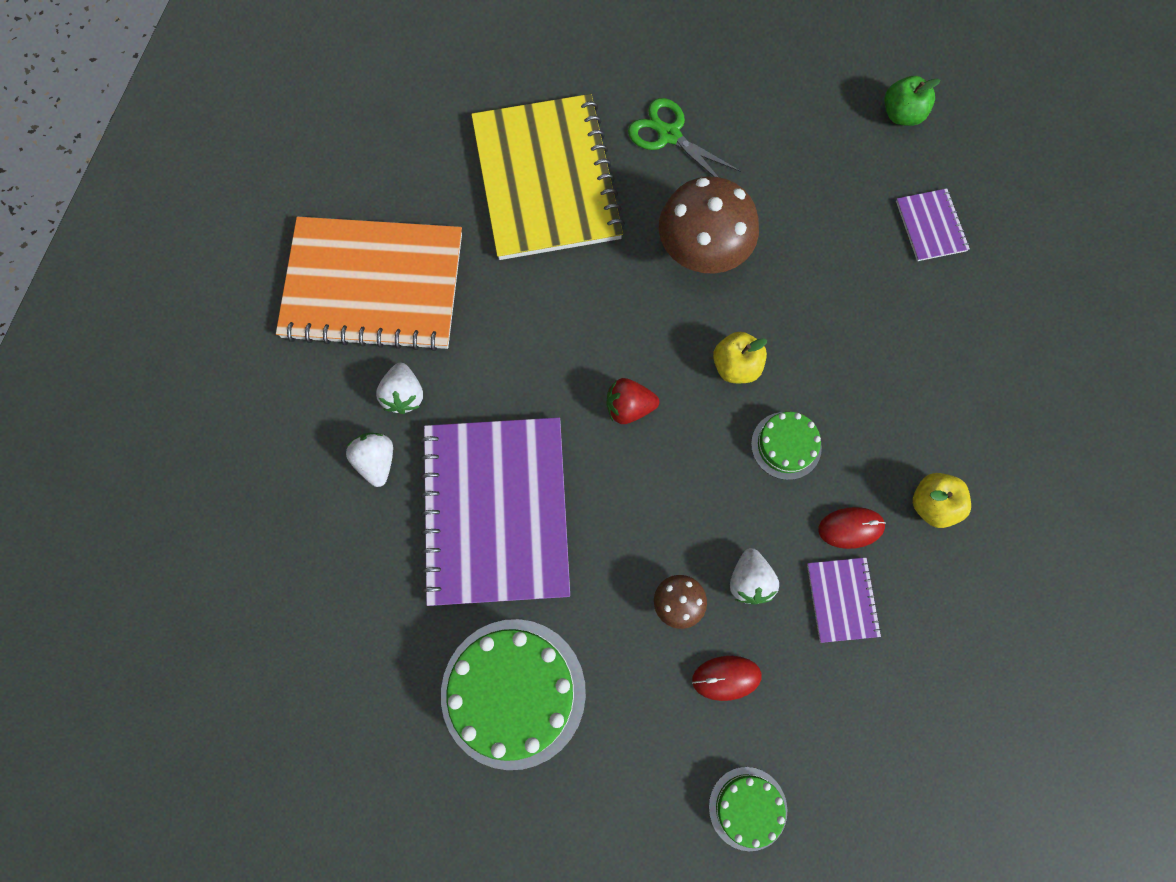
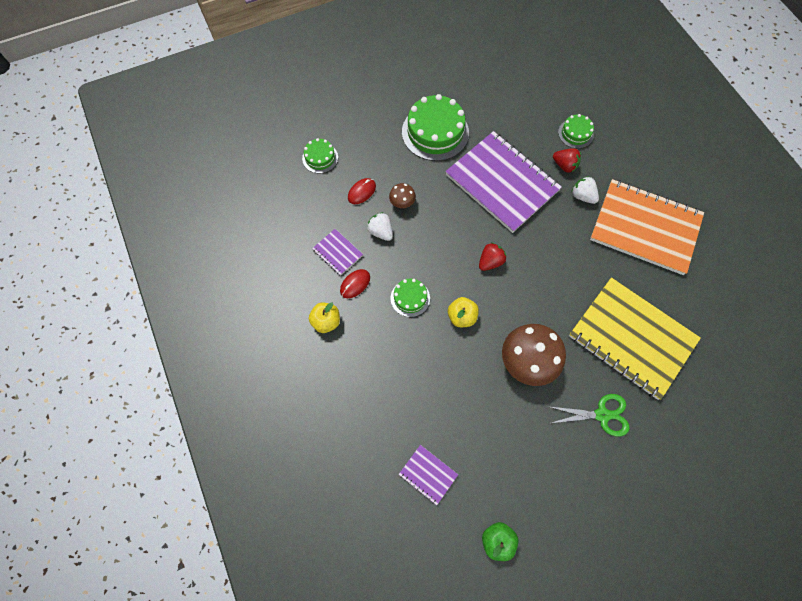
camera: 140 degrees right, 5 degrees down
orange notebook [276,217,462,351] -> orange notebook turned 60 degrees clockwise [590,179,704,275]
white strawberry [346,433,393,487] -> red strawberry [553,148,581,173]
none -> green cake [558,114,594,149]

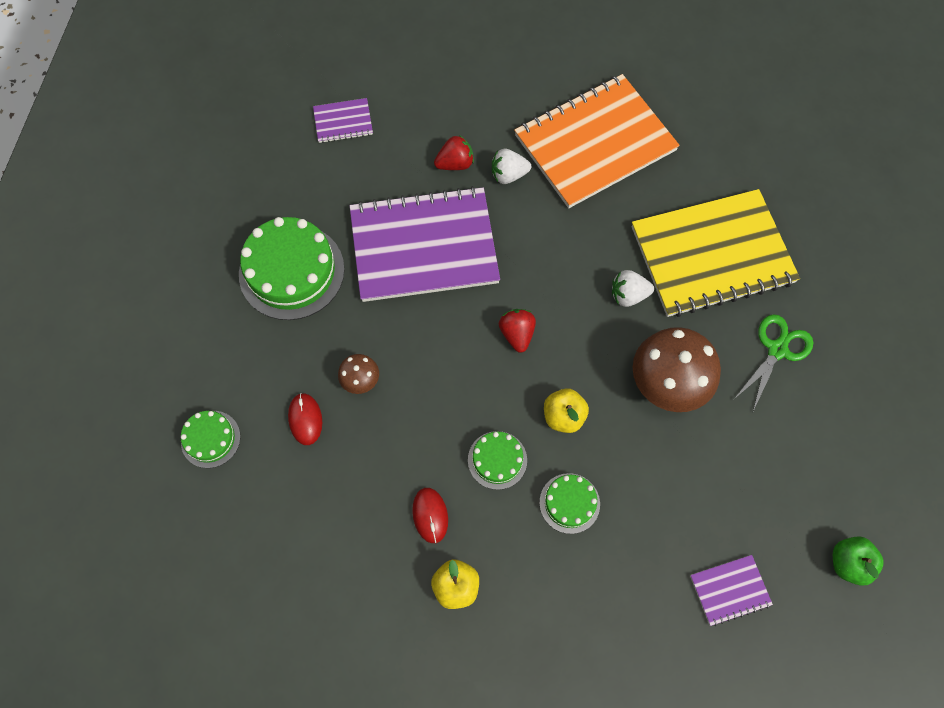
camera: 55 degrees left, 0 degrees up
purple notebook [312,229,363,276] -> purple notebook moved to [313,98,373,143]
white strawberry [367,212,393,241] -> white strawberry moved to [612,270,654,307]
green cake [558,114,594,149] -> green cake moved to [539,473,600,534]

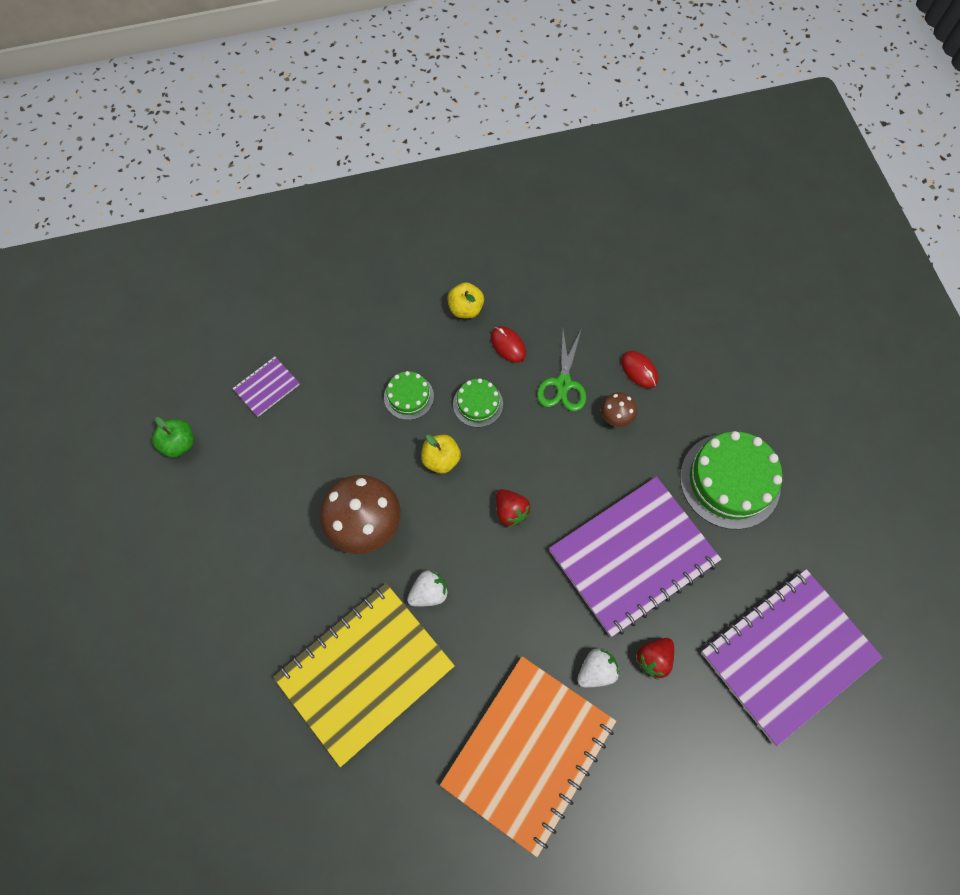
camera: 155 degrees right, 0 degrees up
green cake [181,411,241,468] -> none
purple notebook [313,98,373,143] -> purple notebook [701,569,883,746], size x2.36
green scissors [734,314,814,411] -> green scissors moved to [537,330,586,411]

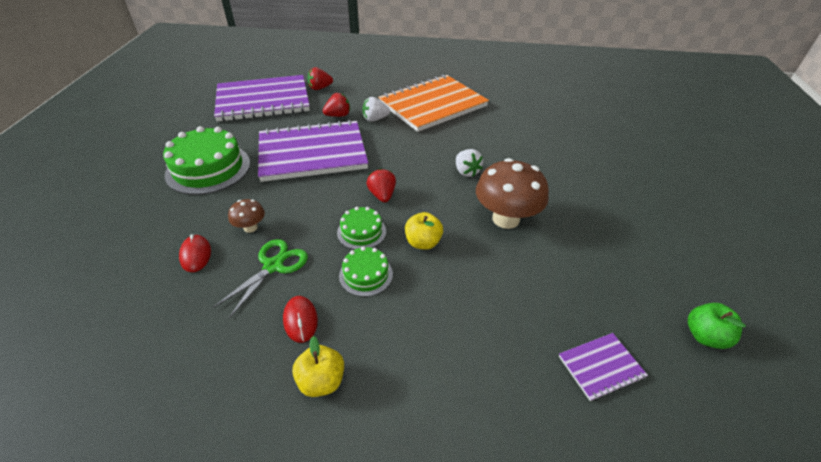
camera: 160 degrees left, 25 degrees down
yellow notebook [273,583,455,767] -> none
green cake [384,371,434,420] -> green cake moved to [337,207,386,250]
white strawberry [407,570,449,607] -> white strawberry turned 105 degrees counterclockwise [456,149,483,177]
none -> red strawberry [307,67,333,90]

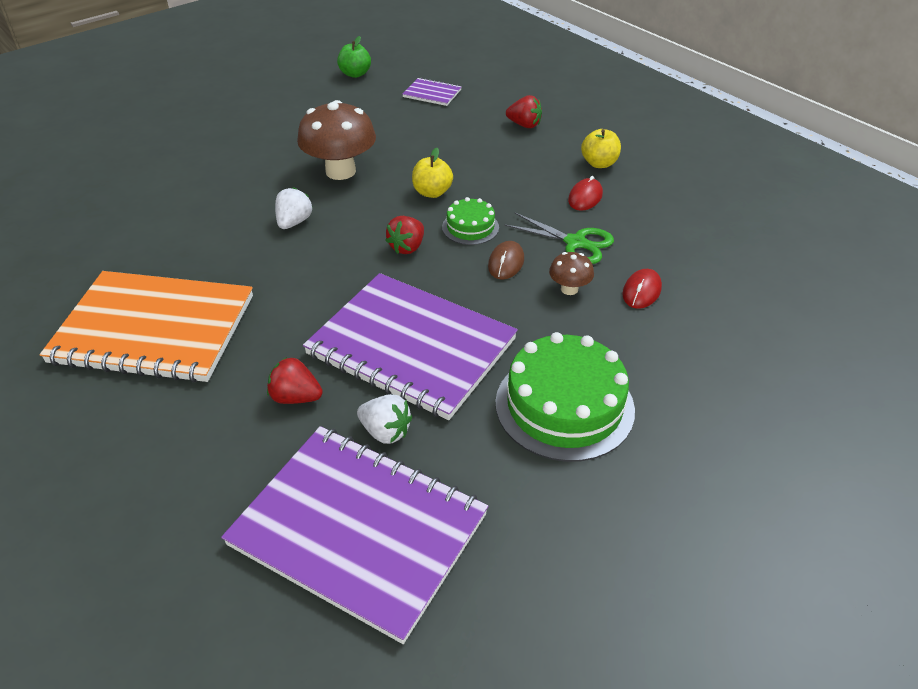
camera: 135 degrees left, 0 degrees up
green scissors [213,239,308,318] -> green scissors turned 135 degrees counterclockwise [504,212,614,264]
red strawberry [307,67,333,90] -> red strawberry moved to [506,95,542,128]
green cake [339,246,393,297] -> none
white strawberry [362,97,390,122] -> white strawberry moved to [357,394,412,444]
none -> brown mouse [488,241,524,280]

